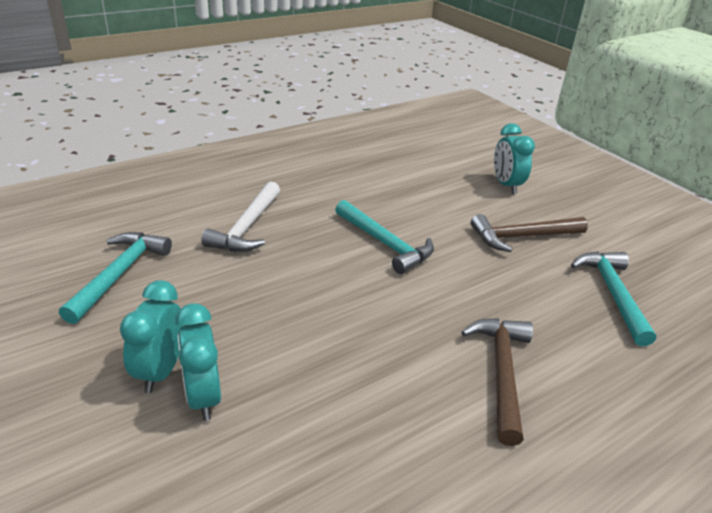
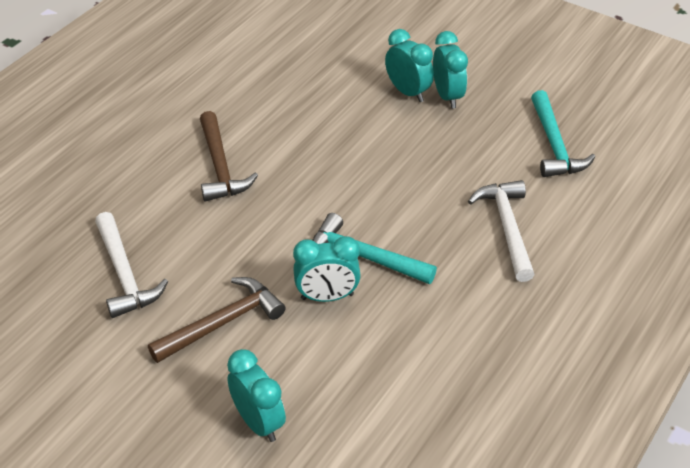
camera: 160 degrees right, 10 degrees up
turquoise hammer [571,251,656,346] -> white hammer [95,212,168,318]
none -> turquoise clock [293,236,361,302]

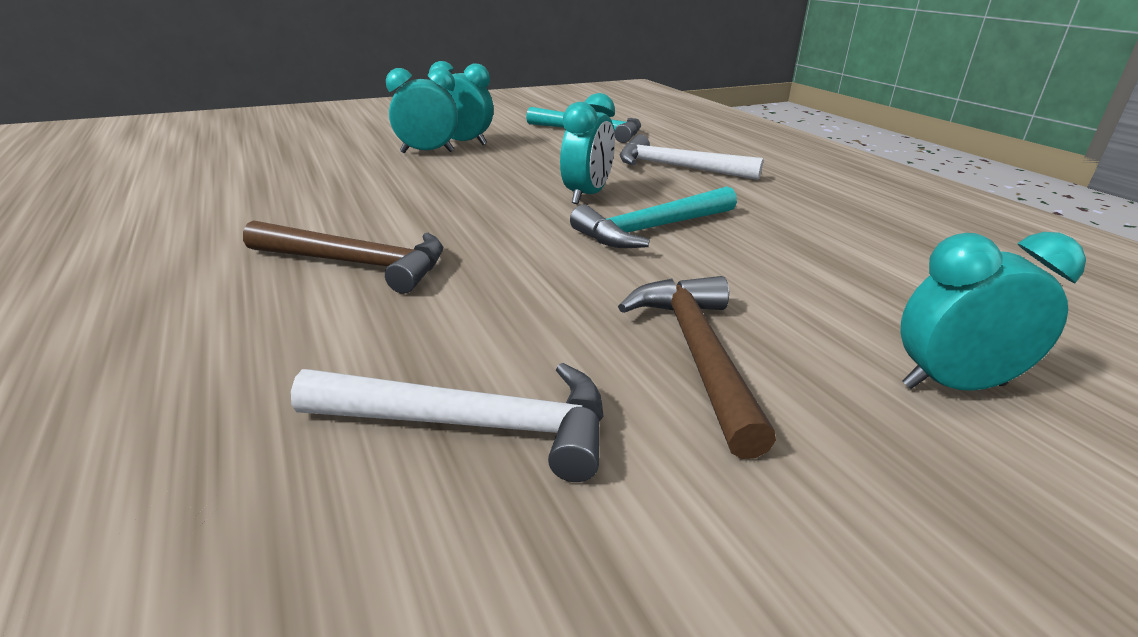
camera: 60 degrees left, 15 degrees down
turquoise clock [293,236,361,302] -> turquoise clock moved to [560,93,615,204]

